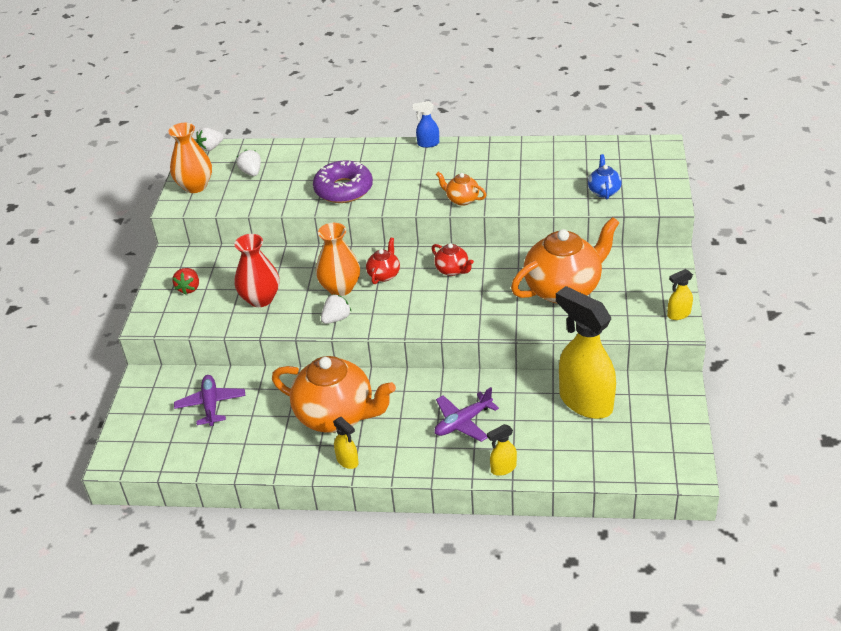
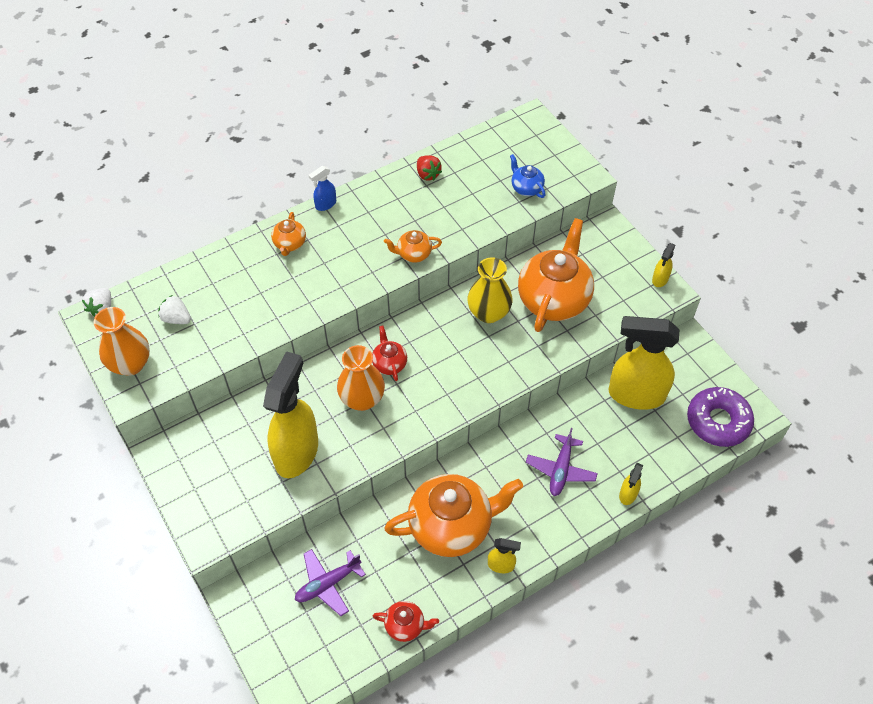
camera: 40 degrees left, 15 degrees up
red strawberry [173,268,199,295] -> red strawberry moved to [417,155,442,181]
purple plane [174,375,245,426] -> purple plane turned 75 degrees counterclockwise [295,549,366,616]
red vase [234,234,280,307] -> yellow spray bottle [263,351,318,478]
purple donut [313,160,373,203] -> purple donut moved to [687,387,754,447]
white strawberry [321,294,351,324] -> none
red teapot [432,243,474,276] -> red teapot moved to [373,601,439,642]
none -> orange teapot [271,212,306,256]
none -> yellow vase [467,257,512,323]

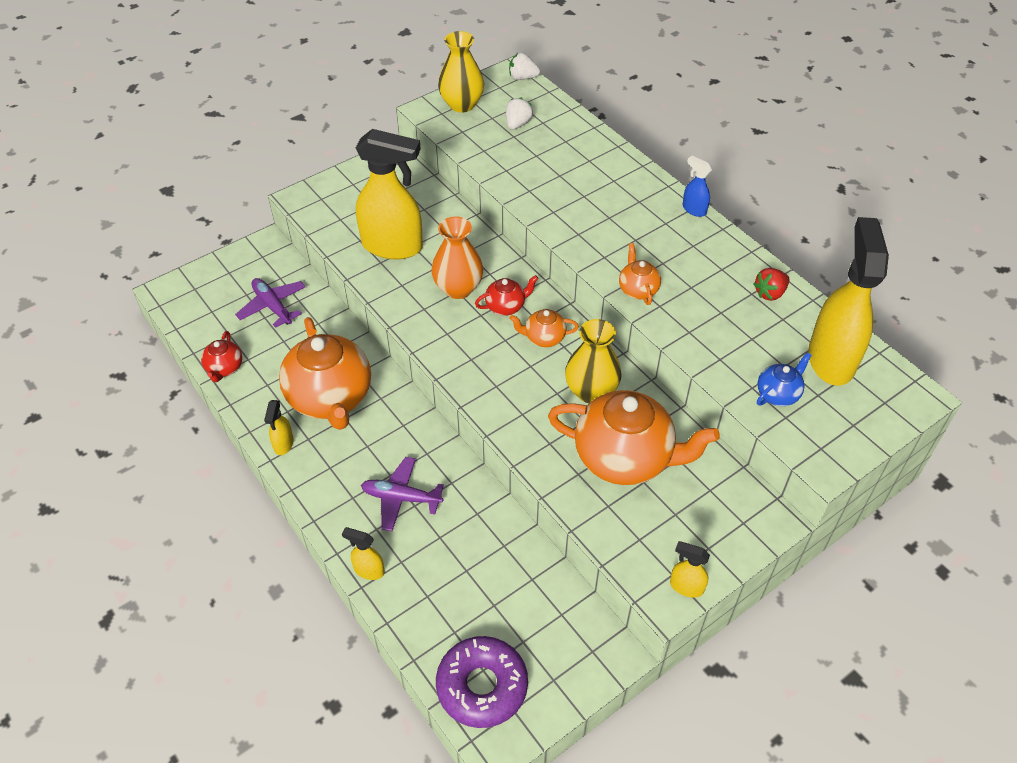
camera: 85 degrees right, 5 degrees down
orange vase [94,307,150,376] -> yellow vase [438,31,484,113]
orange teapot [271,212,306,256] -> orange teapot moved to [509,309,579,347]
yellow spray bottle [609,316,680,410] -> yellow spray bottle moved to [808,217,889,386]

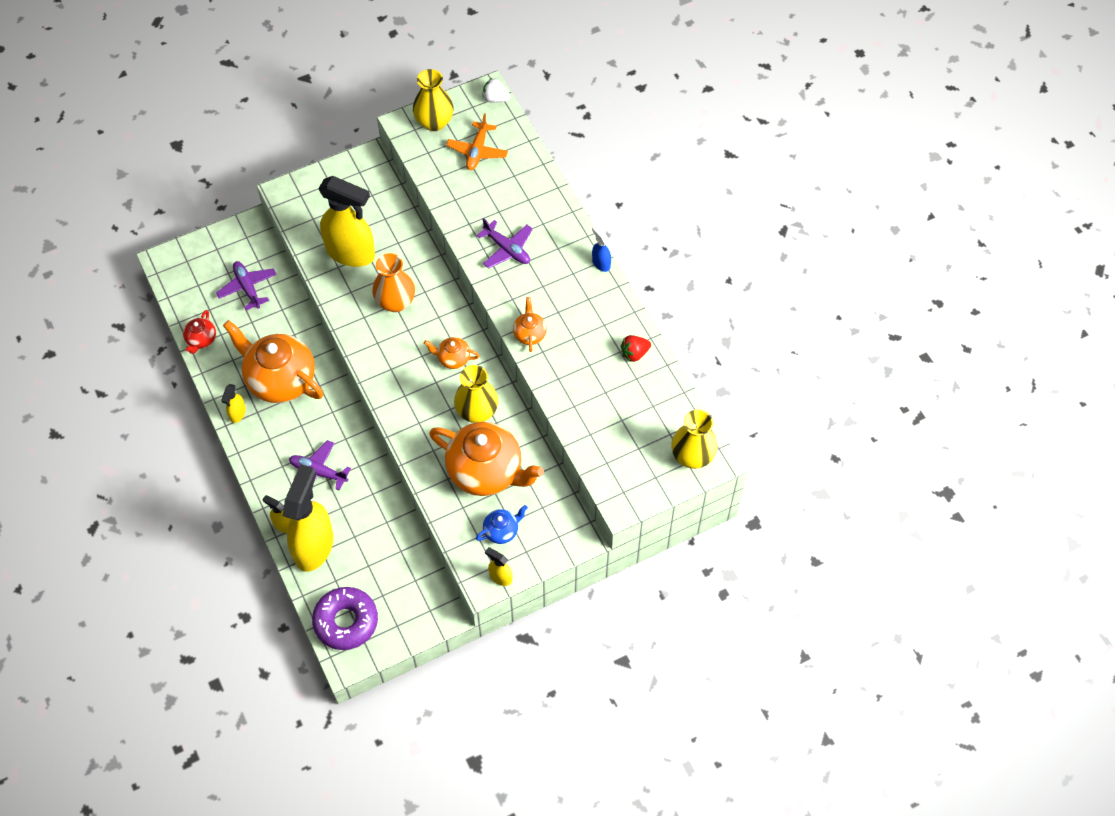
camera: 10 degrees right, 10 degrees up
orange teapot [279,317,371,430] -> orange teapot turned 135 degrees clockwise [223,320,323,403]
red teapot [475,275,538,316] -> none
white strawberry [506,97,533,130] -> orange plane [446,113,508,170]
blue teapot [757,352,812,406] -> blue teapot moved to [476,505,528,544]
yellow spray bottle [808,217,889,386] -> yellow spray bottle moved to [283,464,334,572]
none -> purple plane [477,218,533,269]
none -> yellow vase [671,409,717,469]

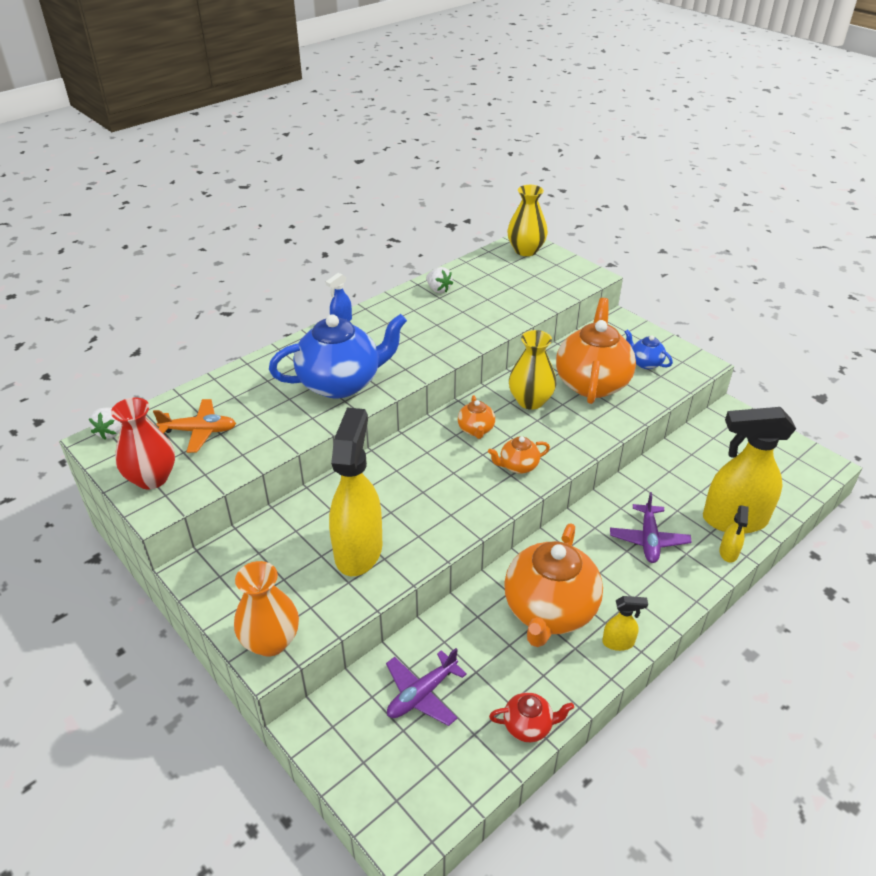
camera: 105 degrees left, 20 degrees down
purple donut [312,587,378,650] -> none
orange vase [372,253,415,312] -> orange vase moved to [234,561,299,656]
yellow vase [413,69,454,131] -> red vase [111,398,175,489]
purple plane [477,218,533,269] -> blue teapot [269,314,407,398]
yellow spray bottle [485,547,512,586] -> none
orange teapot [513,297,547,352] -> orange teapot moved to [488,436,550,474]
red strawberry [621,335,651,362] -> white strawberry [426,267,453,293]

